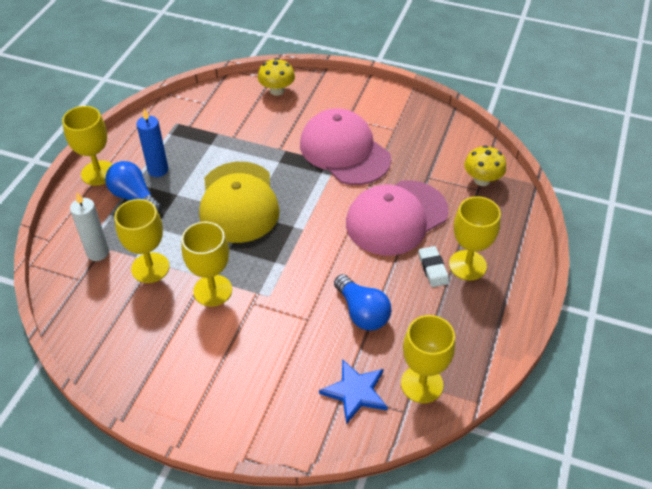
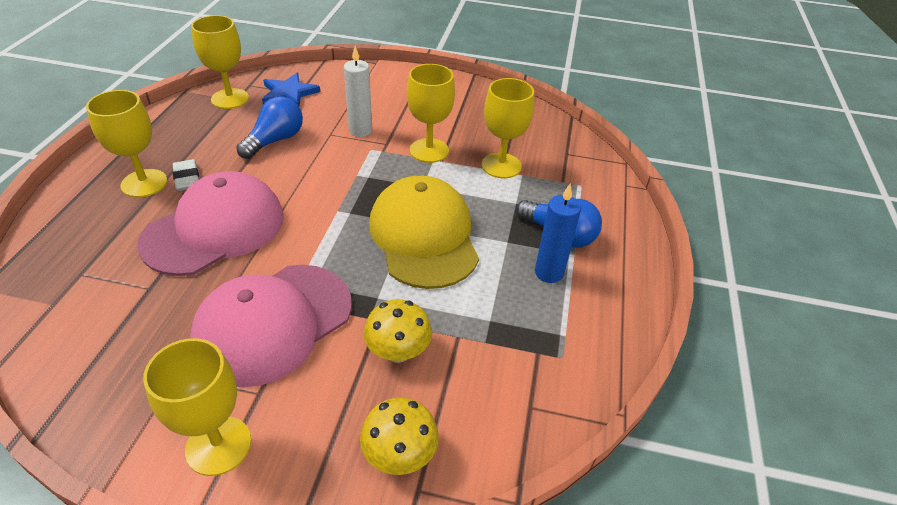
camera: 170 degrees right, 5 degrees down
yellow goblet [62,106,113,186] -> yellow goblet moved to [143,338,251,476]
white candle [70,192,109,261] -> white candle moved to [344,46,372,137]
pink cap [300,108,391,185] -> pink cap turned 90 degrees clockwise [190,265,352,387]
blue light bulb [334,274,391,330] -> blue light bulb turned 75 degrees clockwise [236,96,303,159]
yellow mushroom [464,145,506,186] -> yellow mushroom moved to [364,299,432,363]

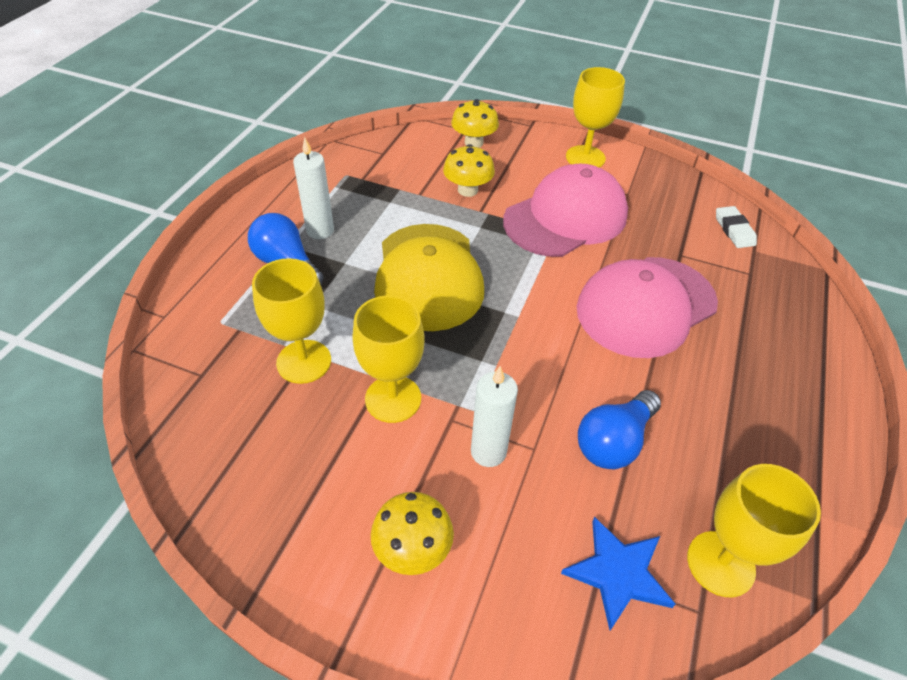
camera: 170 degrees left, 5 degrees up
yellow goblet [86,90,167,198] -> none
white eraser [173,159,199,191] -> white eraser moved to [716,206,757,248]
blue candle [535,184,581,283] -> white candle [293,137,334,239]
none -> yellow mushroom [371,492,454,575]

